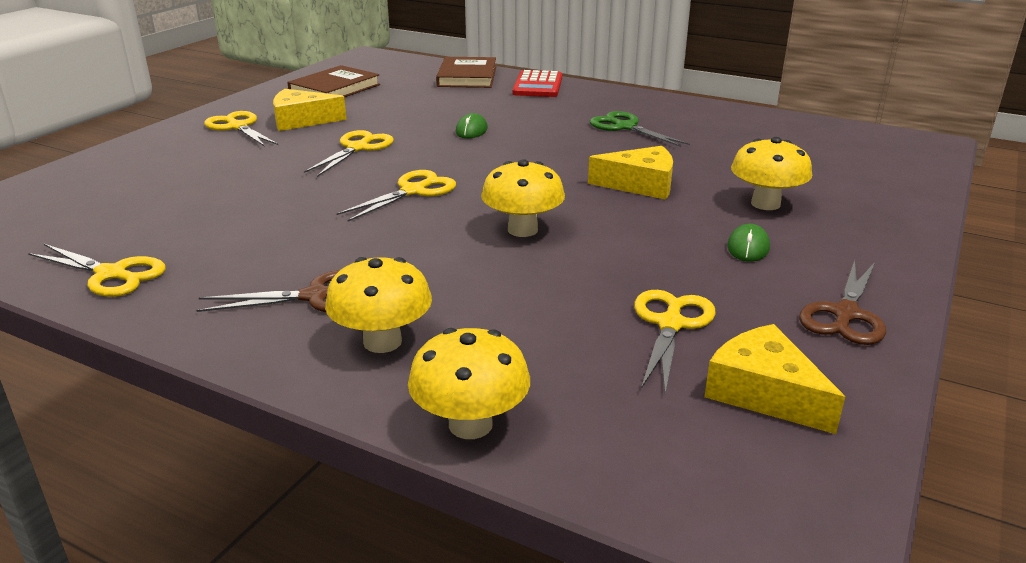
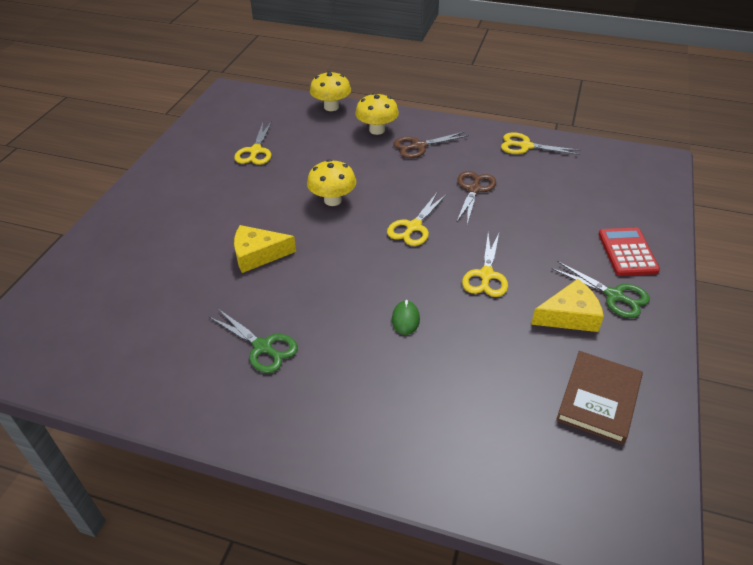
camera: 170 degrees right, 15 degrees up
yellow scissors [204,111,278,147] -> green scissors [551,261,650,318]
brown book [436,57,496,88] -> none
red calculator [512,70,562,97] -> red calculator moved to [598,228,660,276]
yellow cheese [704,324,845,434] -> none
green mouse [727,224,770,262] -> none
yellow mushroom [731,137,812,210] -> none
brown scissors [799,260,886,345] -> brown scissors moved to [457,171,496,224]

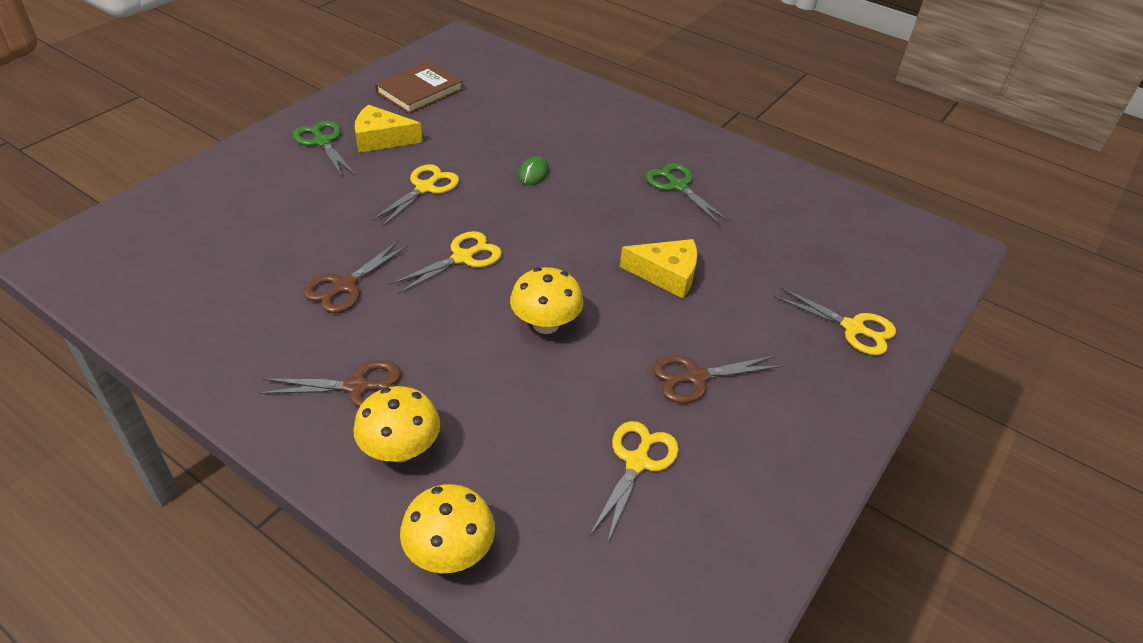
camera: 165 degrees left, 0 degrees up
yellow scissors [501,132,580,155] -> yellow scissors moved to [774,287,896,355]
red calculator [598,228,660,276] -> none
none -> brown scissors [653,355,782,404]

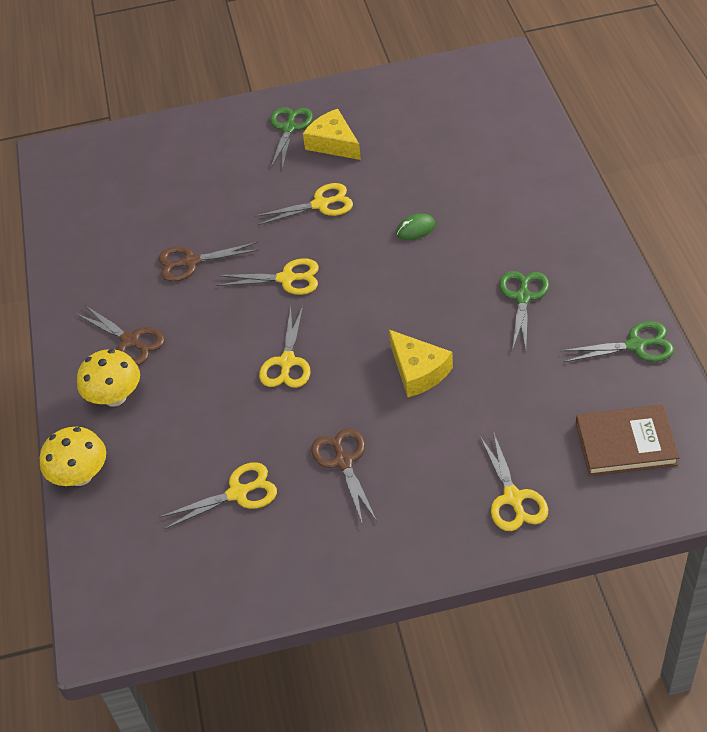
camera: 50 degrees right, 5 degrees up
brown book [375,61,463,114] -> brown book moved to [576,405,680,476]
yellow mushroom [510,267,583,334] -> yellow scissors [259,306,310,388]
brown scissors [653,355,782,404] -> brown scissors turned 45 degrees clockwise [311,428,377,525]
none -> green scissors [560,321,674,362]

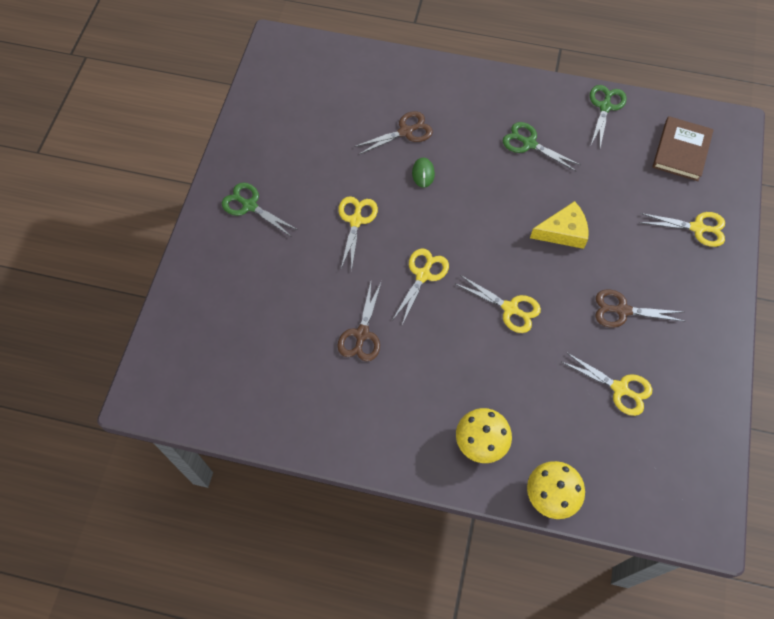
camera: 70 degrees left, 15 degrees up
brown scissors [76,305,165,365] -> brown scissors moved to [354,111,433,155]
yellow scissors [159,462,277,529] -> yellow scissors turned 120 degrees clockwise [562,352,652,416]
yellow cheese [303,109,361,160] -> none

